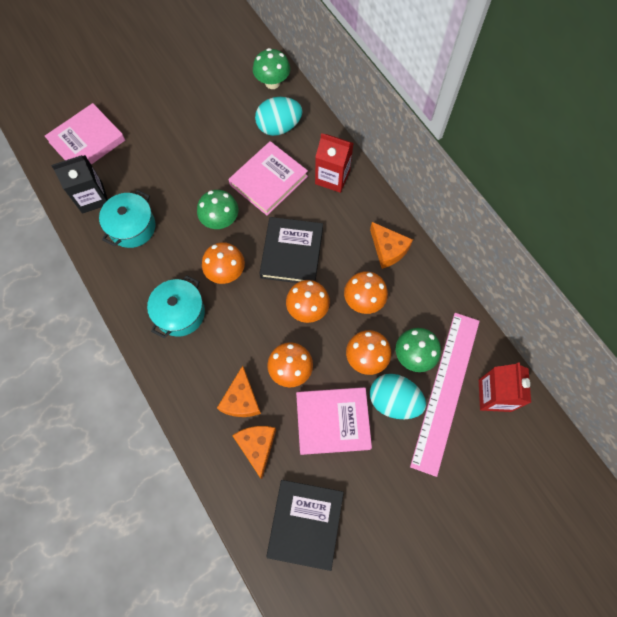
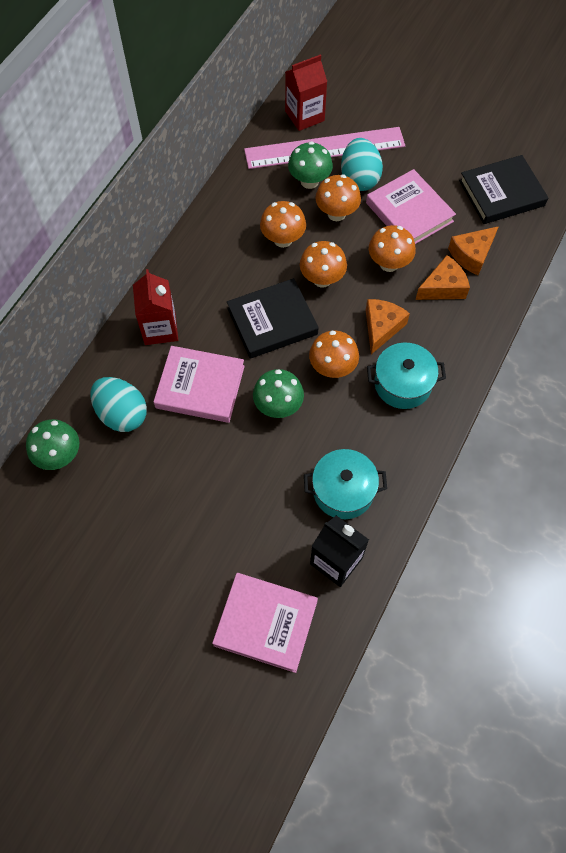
camera: 120 degrees left, 5 degrees down
orange cheese [370,222,413,269] -> orange cheese moved to [366,299,410,354]

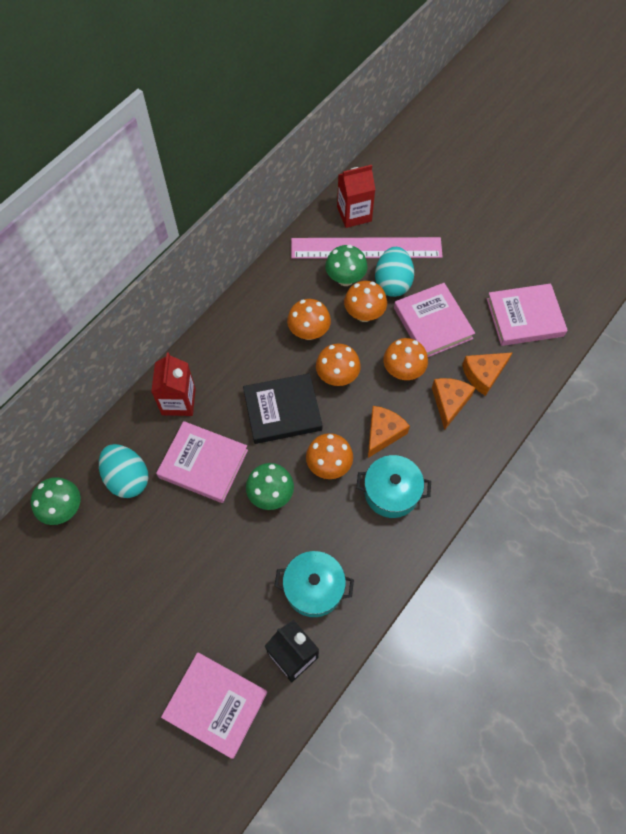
camera: 10 degrees right, 0 degrees up
orange cheese [415,255,470,300] -> orange cheese turned 60 degrees counterclockwise [432,378,475,430]
black book [459,155,548,224] -> pink book [487,283,568,346]

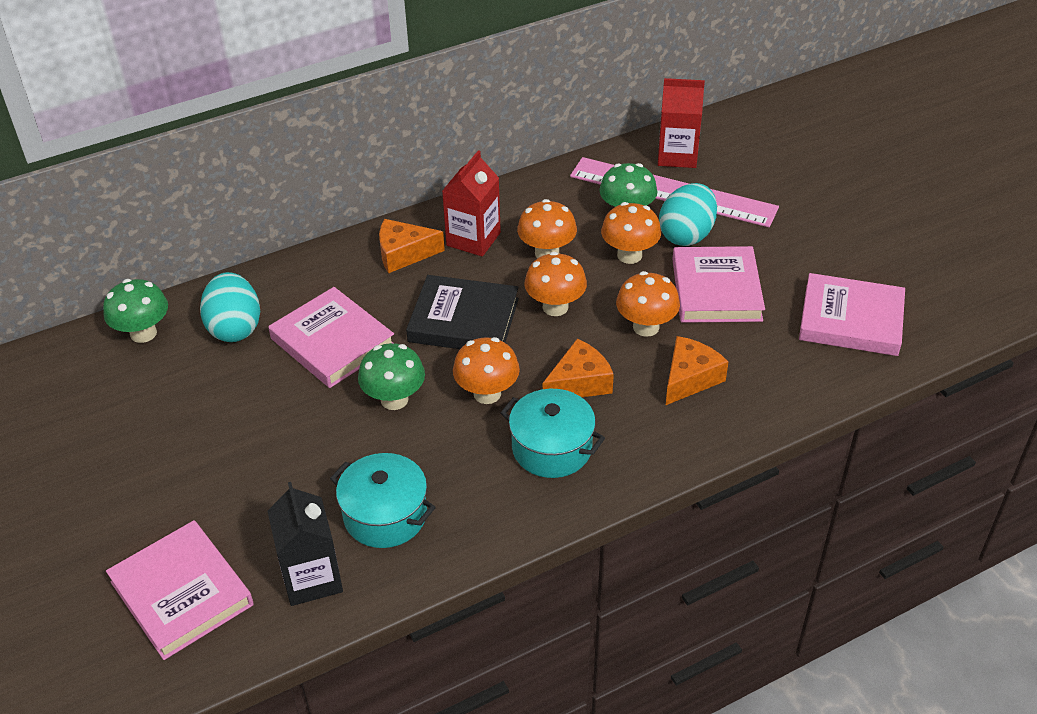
camera: 25 degrees right, 20 degrees down
red carton [151,352,196,416] -> red carton moved to [442,150,501,257]
orange cheese [462,352,513,396] -> orange cheese moved to [379,219,445,273]

